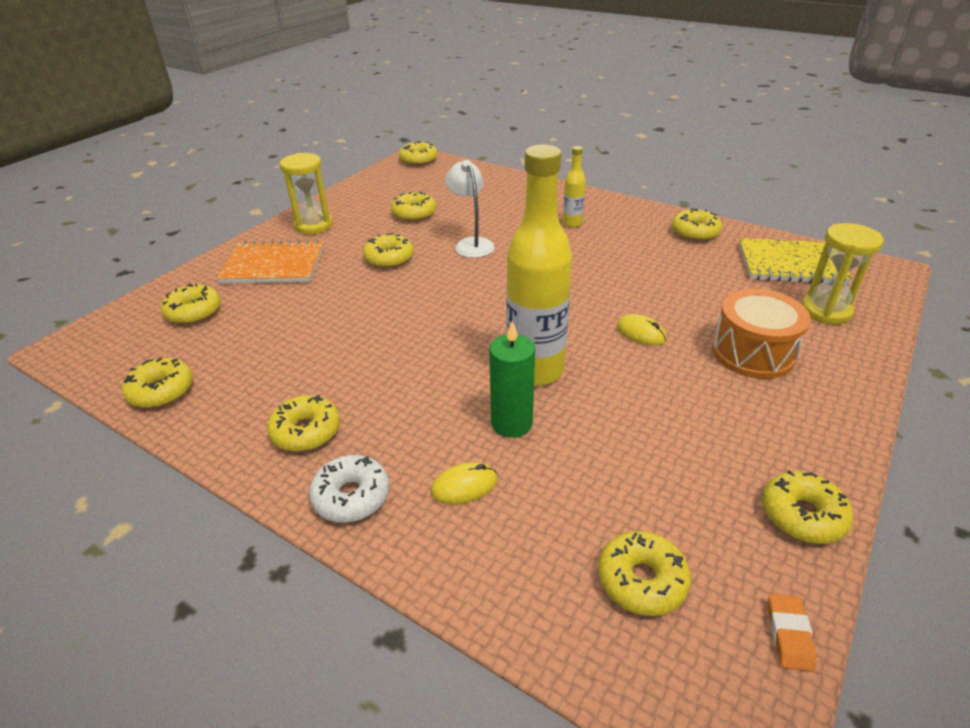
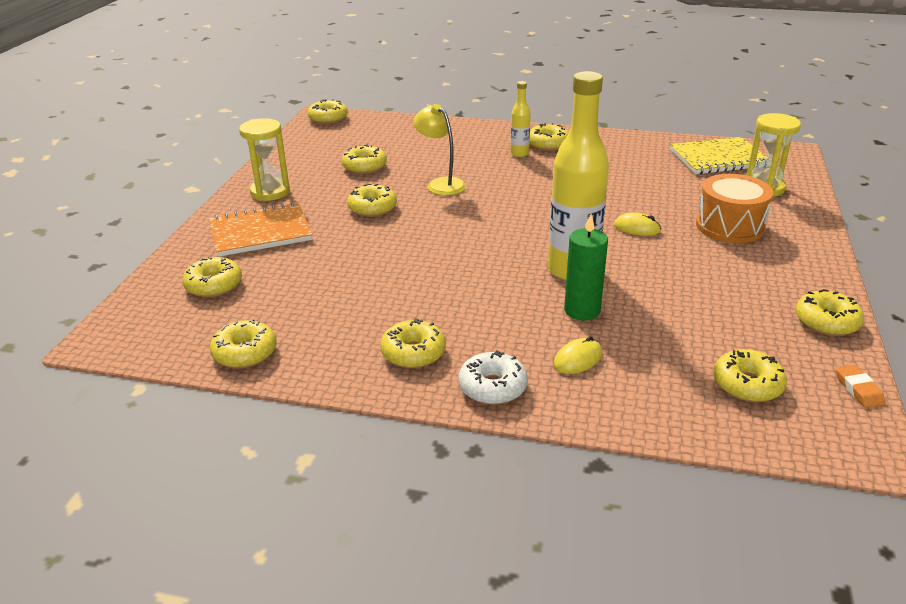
camera: 20 degrees left, 5 degrees down
white lamp [445,160,495,258] -> yellow lamp [413,104,466,196]
yellow donut [672,208,722,241] -> yellow donut moved to [529,123,569,151]

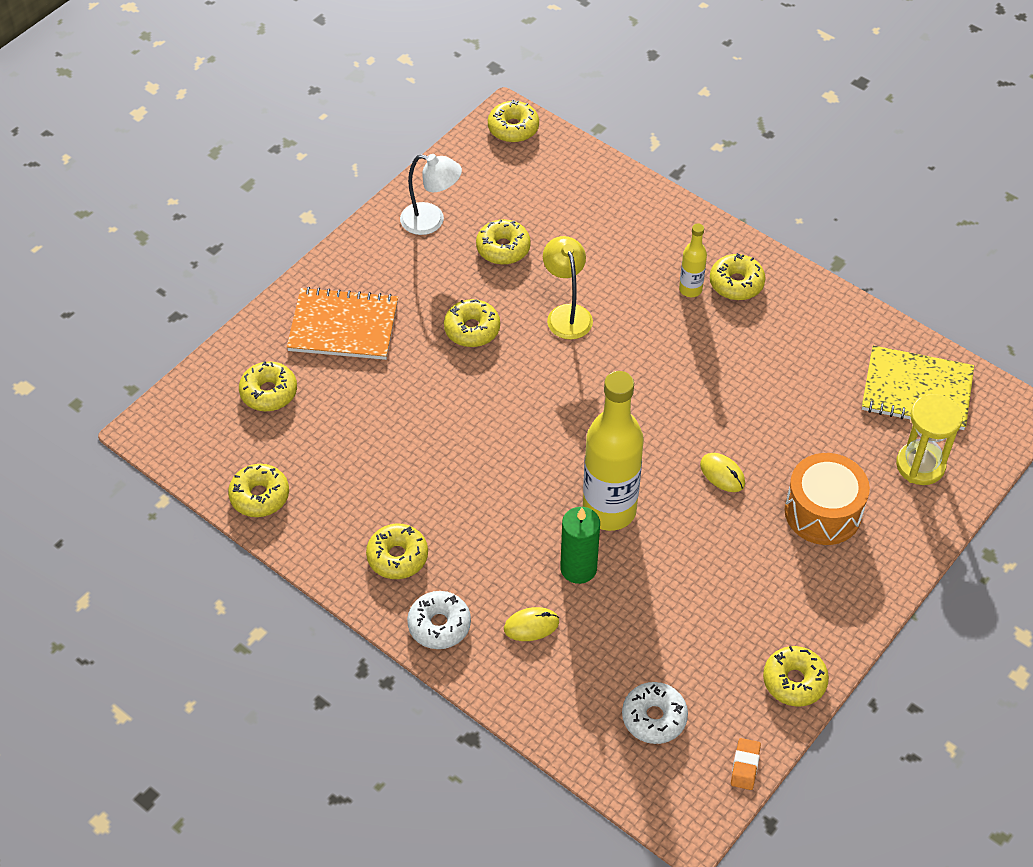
camera: 25 degrees right, 20 degrees up
yellow hourglass [239,118,290,201] -> none
yellow donut [714,349,787,402] -> white donut [622,682,688,744]
none -> white lamp [400,154,462,235]

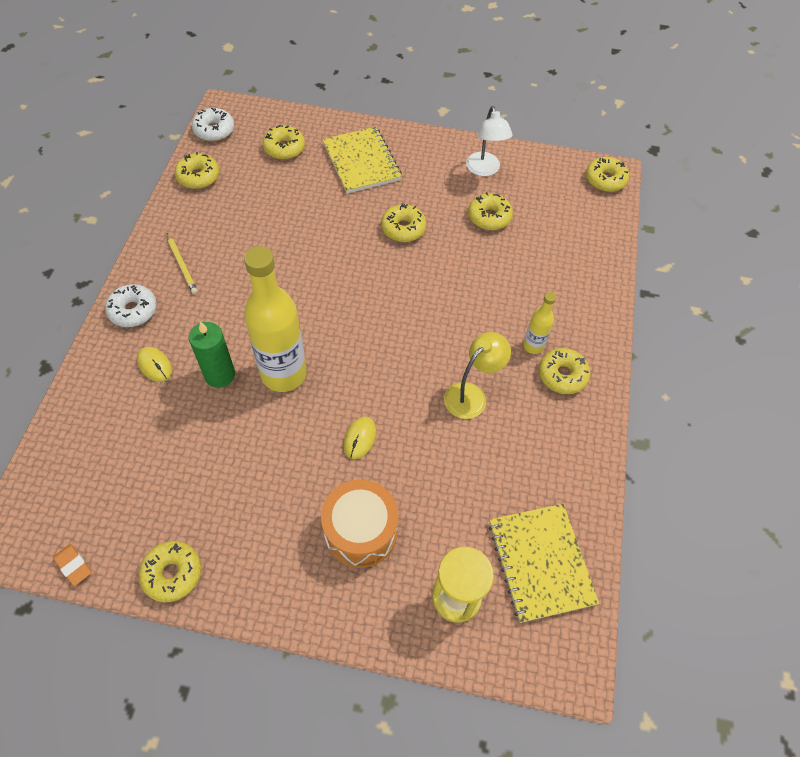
camera: 60 degrees right, 5 degrees up
orange notebook [287,287,398,360] -> yellow notebook [322,127,402,193]
yellow donut [366,524,428,579] -> yellow pencil [167,233,198,294]
yellow lamp [543,236,593,340] -> yellow lamp moved to [444,332,511,419]
white donut [622,682,688,744] -> white donut moved to [192,108,234,141]
orange eraser [731,738,761,790] -> orange eraser turned 60 degrees clockwise [53,544,91,586]

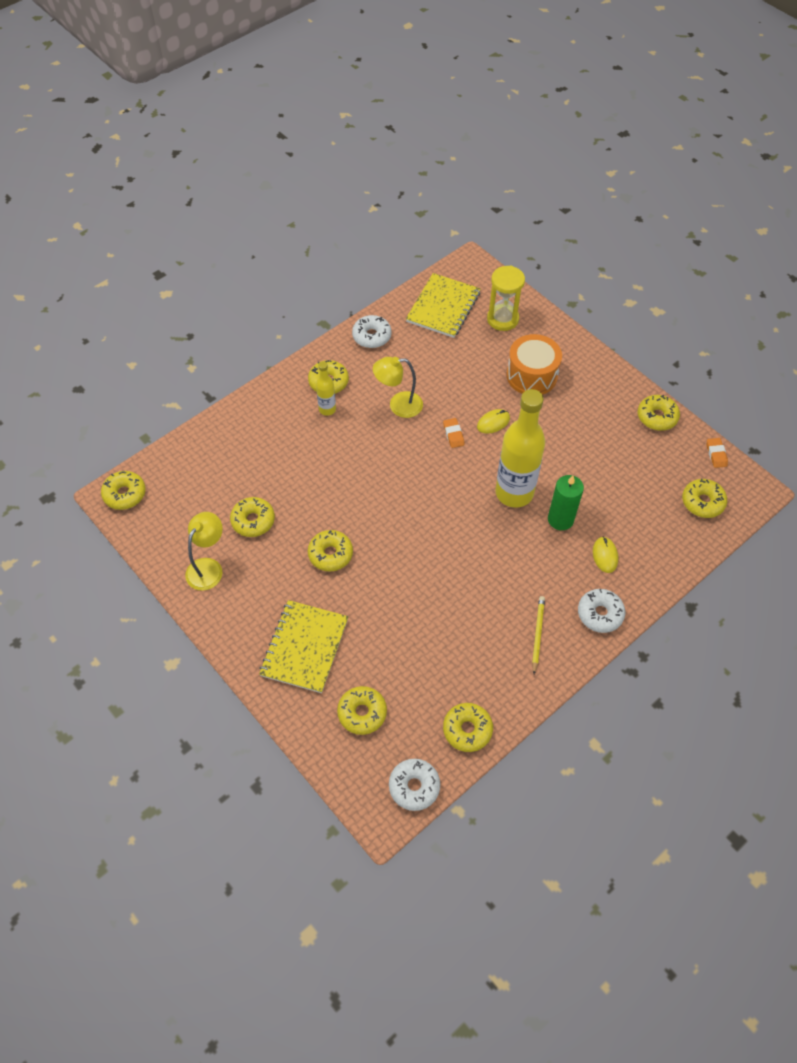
camera: 140 degrees left, 0 degrees up
white lamp [466,106,512,176] -> yellow lamp [185,512,223,591]
none -> white donut [352,315,391,348]
none -> orange eraser [443,418,465,448]
none -> yellow donut [682,479,727,518]

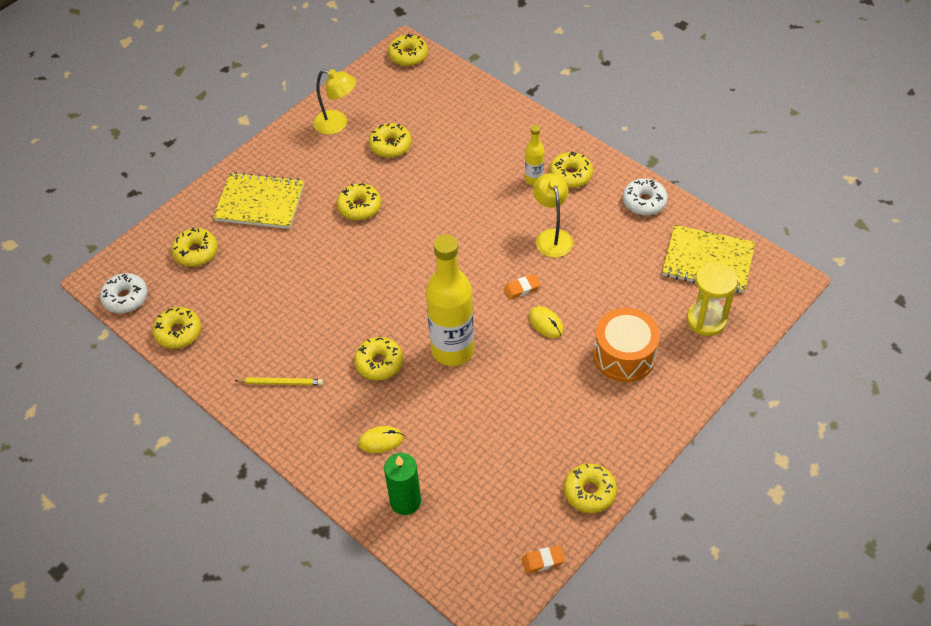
camera: 85 degrees right, 5 degrees down
green candle [548,475,584,530] -> green candle moved to [384,453,421,515]
white donut [578,589,625,633] -> none
yellow donut [682,479,727,518] -> yellow donut moved to [354,337,403,380]

